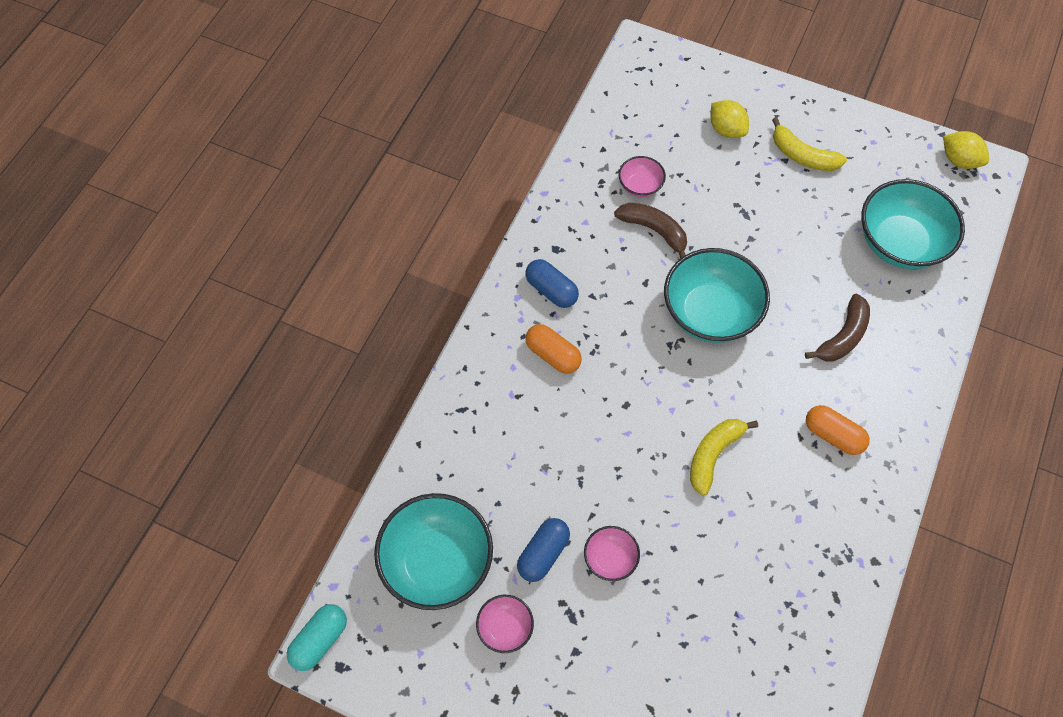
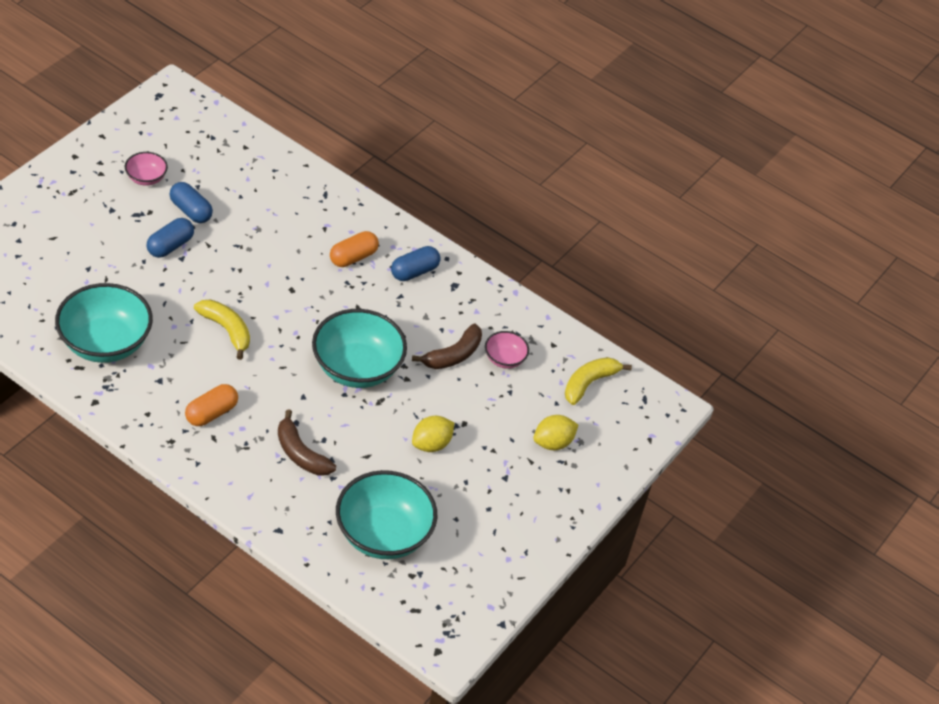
camera: 95 degrees right, 15 degrees down
turquoise capsule [287,604,347,671] -> none
turquoise bowl [374,493,493,610] -> turquoise bowl moved to [55,283,153,363]
pink bowl [584,526,640,581] -> blue capsule [147,218,194,258]
yellow banana [772,117,847,171] -> yellow banana moved to [565,357,632,405]
yellow lemon [943,131,989,169] -> yellow lemon moved to [412,416,454,452]

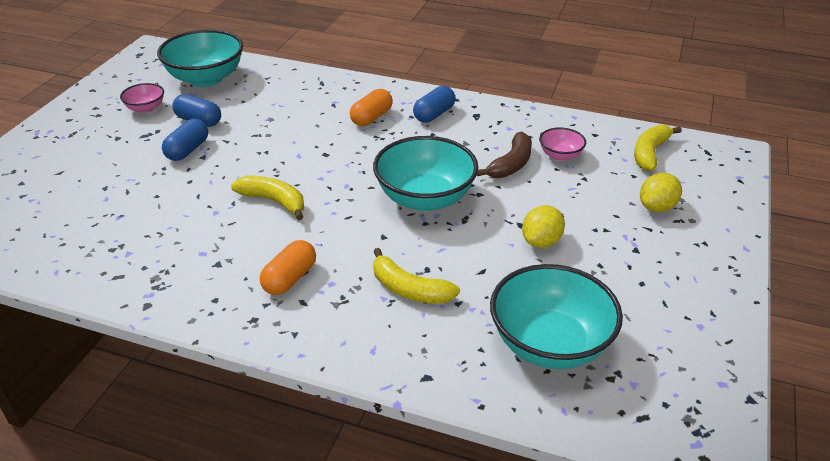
camera: 10 degrees left, 10 degrees down
turquoise bowl [55,283,153,363] -> turquoise bowl moved to [157,29,243,87]
brown banana [278,409,336,476] -> yellow banana [373,248,460,304]

